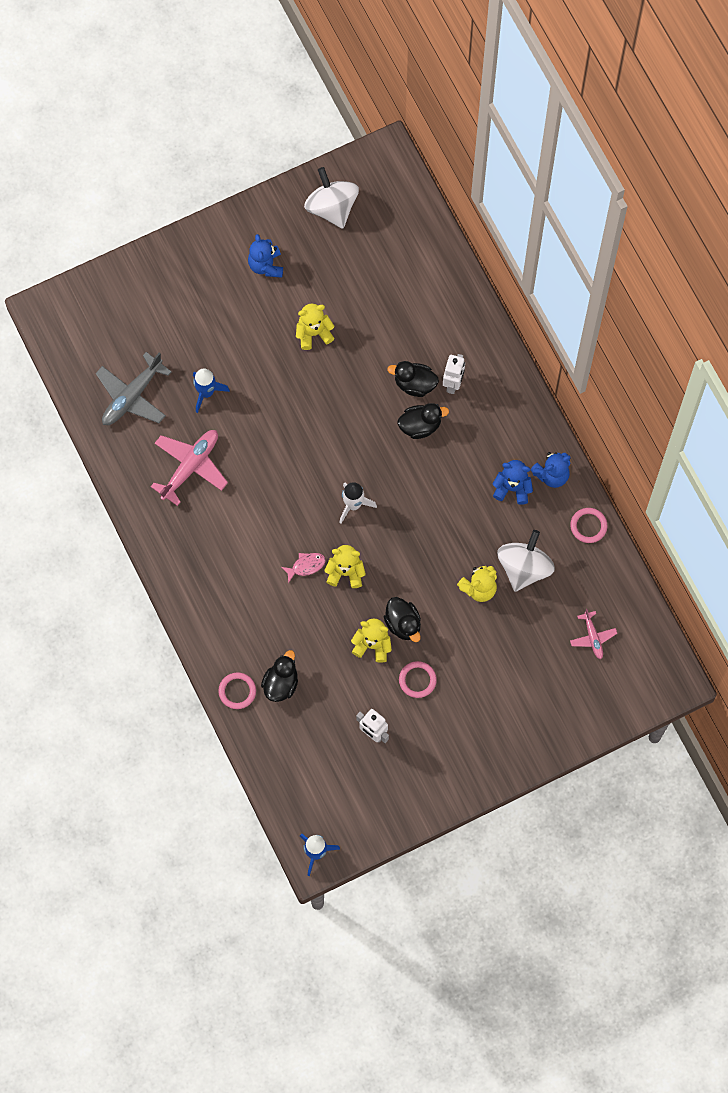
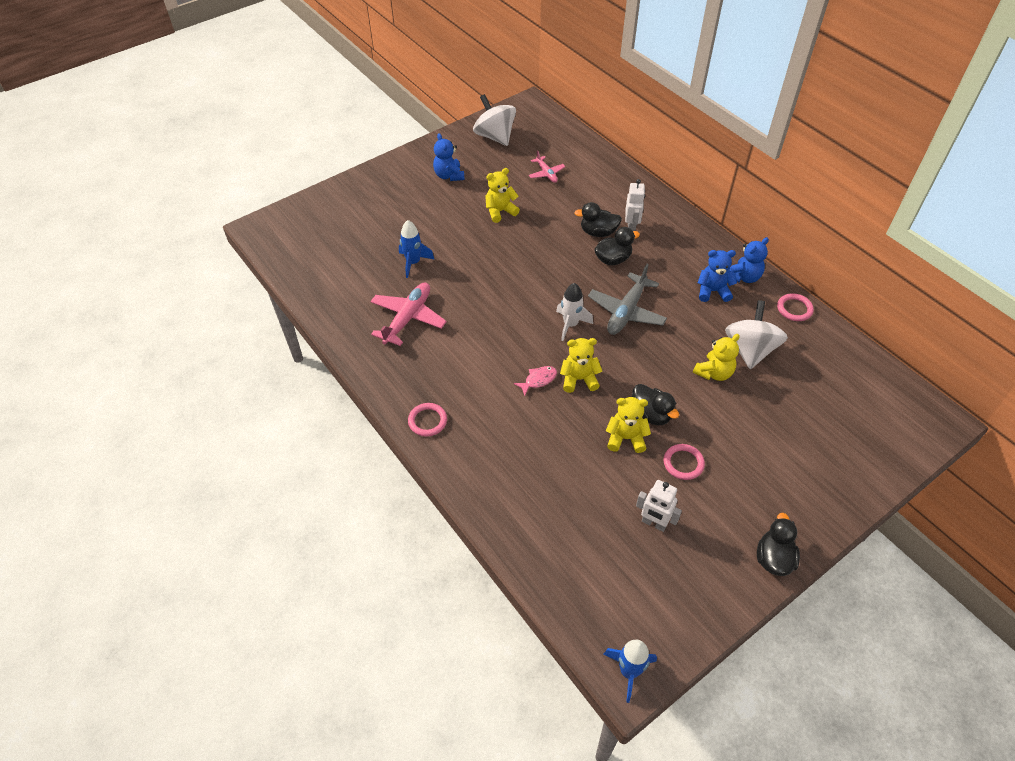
camera: 10 degrees left, 20 degrees down
grey plane [96,352,172,425] -> grey plane moved to [588,264,667,335]
pink ring [218,672,256,709] -> pink ring moved to [408,403,447,437]
black duck [261,650,298,702] -> black duck moved to [757,513,800,576]
pink plane [570,609,617,659] -> pink plane moved to [529,150,566,183]

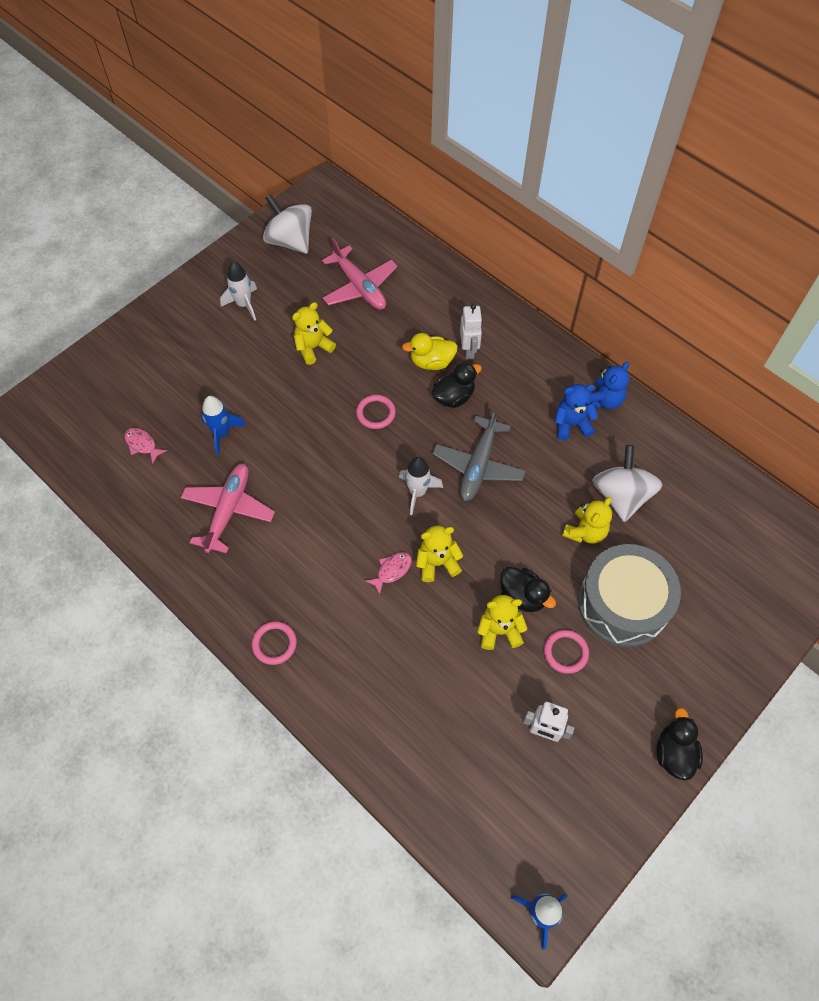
camera: 10 degrees left, 10 degrees up
blue teddy bear [433,133,465,181] -> white rocket [220,262,257,321]
pink plane [529,150,566,183] -> pink plane [322,238,398,310], size x1.79
black duck [574,202,622,237] -> yellow duck [402,333,458,370]
pink ring [777,293,814,321] -> pink ring moved to [356,395,396,429]
none -> pink fish [124,428,167,464]
none -> grey drum [578,544,681,648]

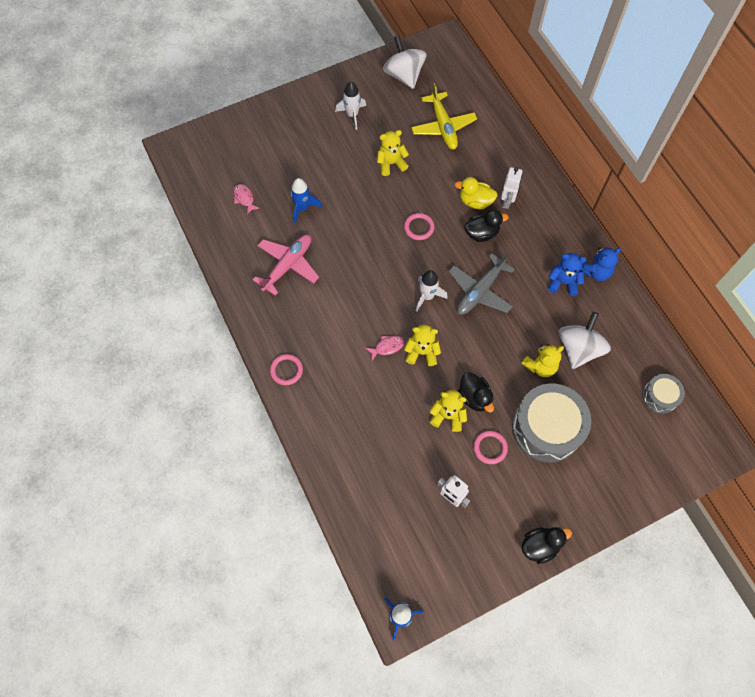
camera: 20 degrees right, 5 degrees up
pink plane [322,238,398,310] -> yellow plane [411,83,477,150]
black duck [657,708,703,780] -> black duck turned 45 degrees clockwise [522,527,572,564]
none -> grey drum [642,374,685,414]

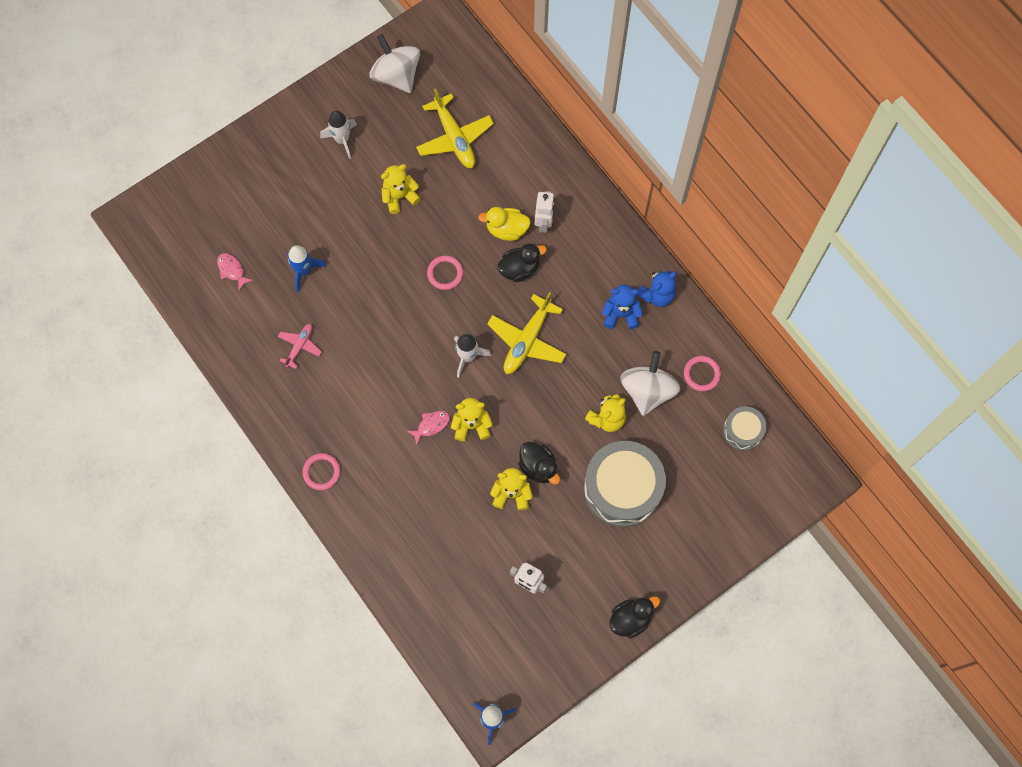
camera: 10 degrees left, 5 degrees up
pink plane [253,234,319,296] -> pink plane [278,324,322,369], size x0.56
grey plane [448,251,515,315] -> yellow plane [487,292,567,374]
pink ring [473,431,508,464] -> pink ring moved to [684,356,721,391]

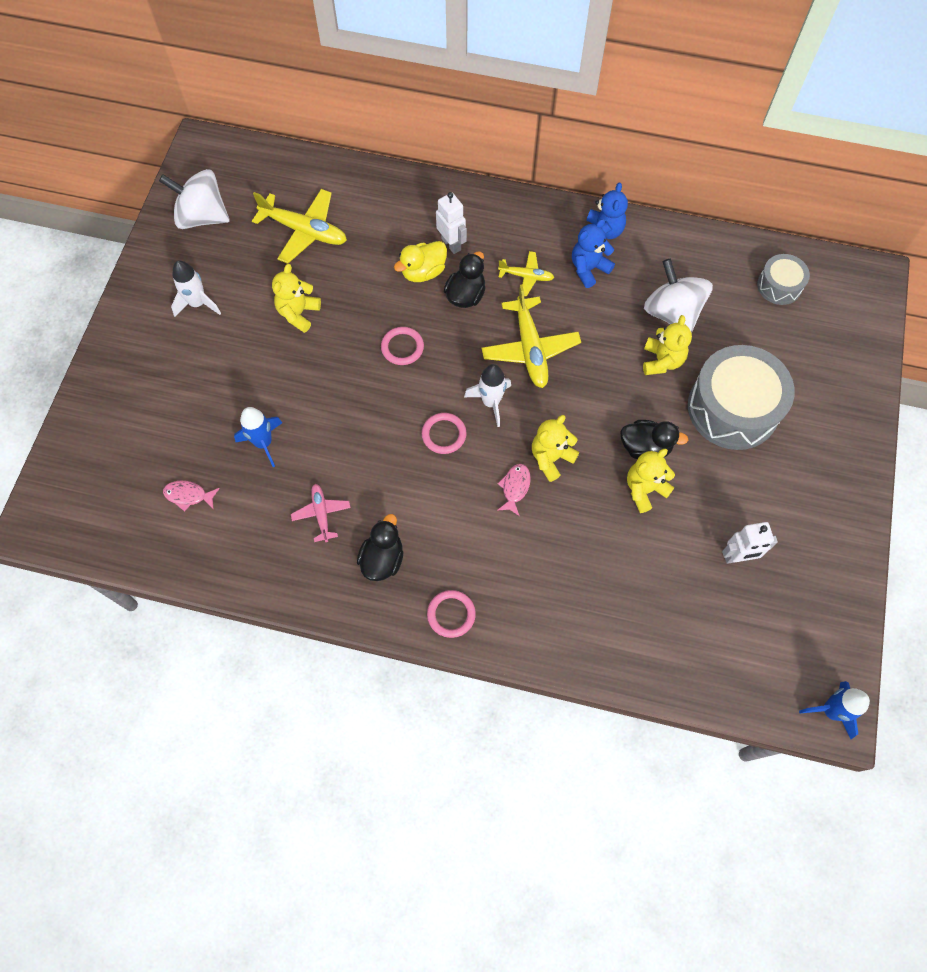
camera: 40 degrees left, 5 degrees down
black duck [609,596,660,639] -> black duck moved to [357,514,403,581]
pink ring [684,356,721,391] -> pink ring moved to [422,413,466,454]
none -> yellow plane [498,251,555,297]

